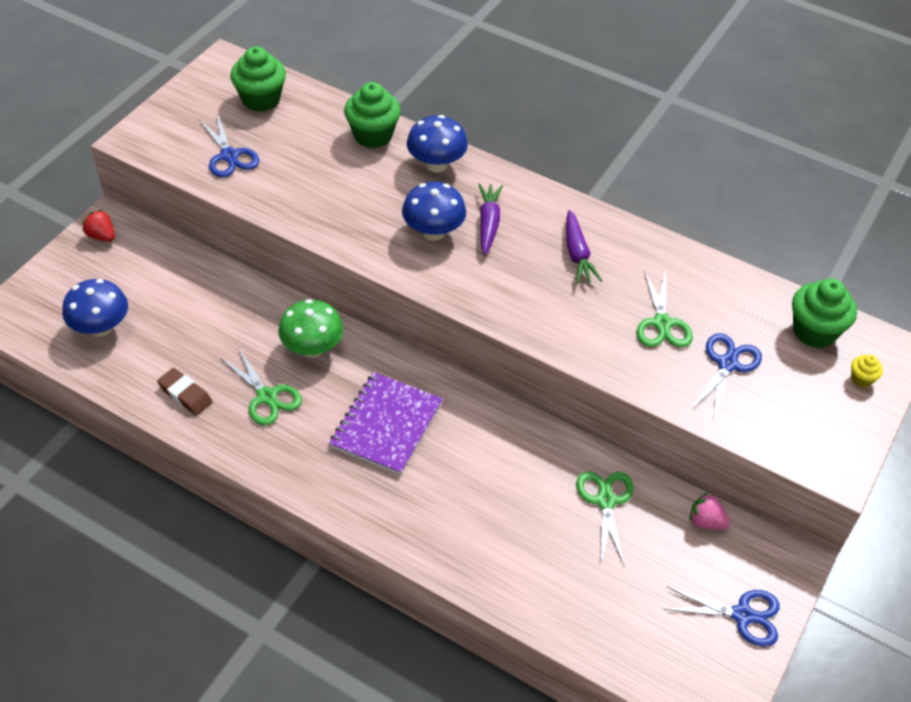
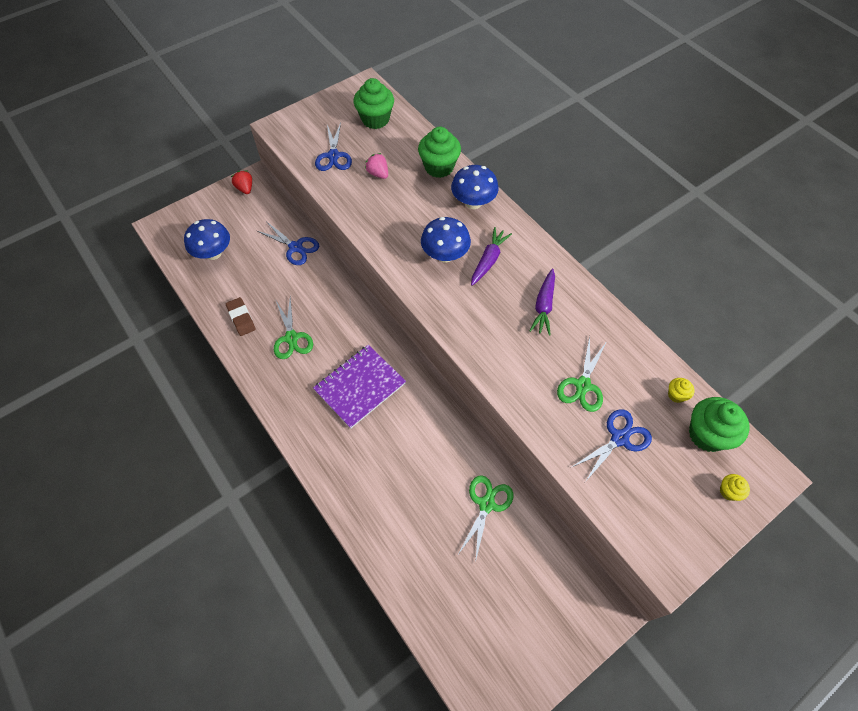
camera: 25 degrees right, 10 degrees up
green mushroom [279,299,343,358] -> none
blue scissors [664,586,780,647] -> blue scissors moved to [257,221,319,265]
pink strawberry [689,492,730,529] -> pink strawberry moved to [365,153,388,179]
none -> yellow cupcake [668,378,695,403]

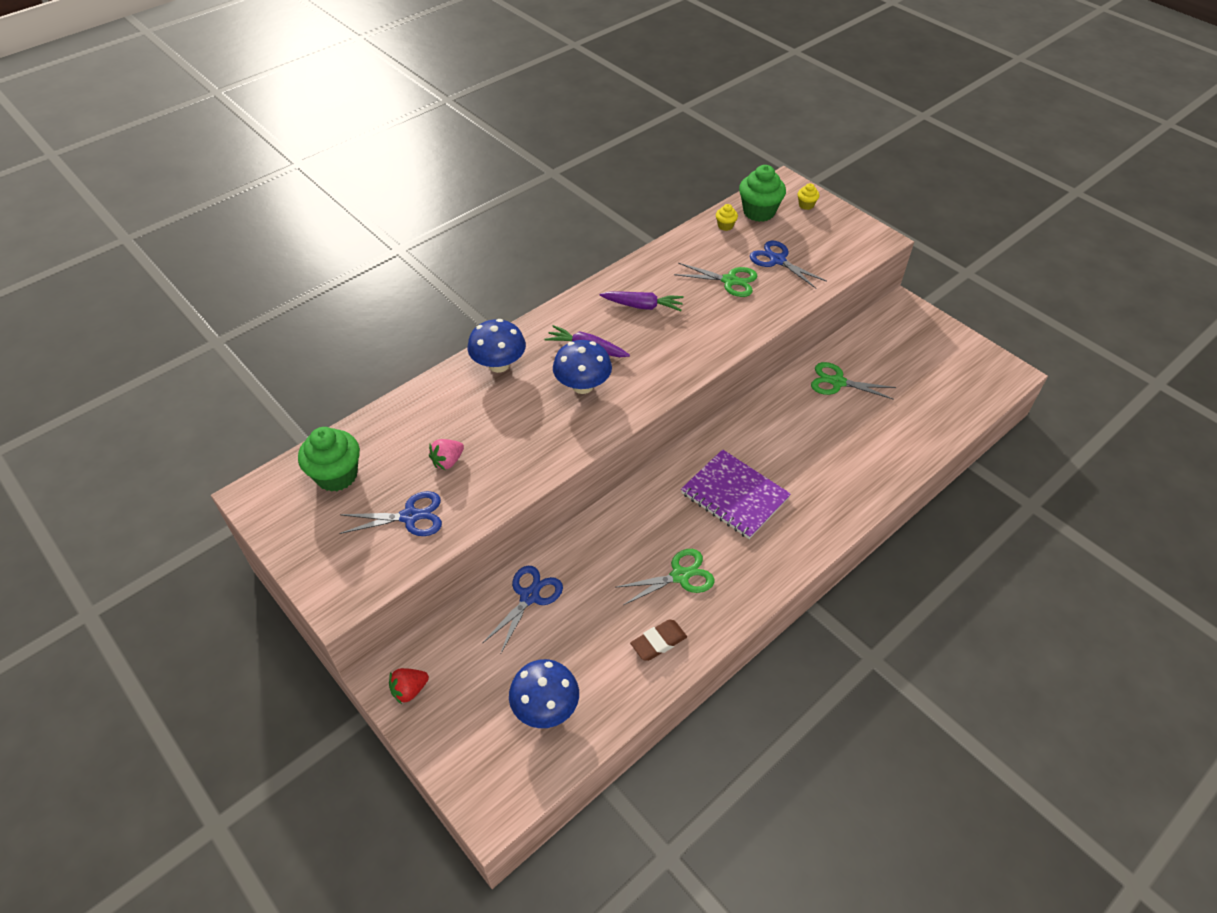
camera: 95 degrees left, 10 degrees down
green cupcake [418,127,461,178] -> none

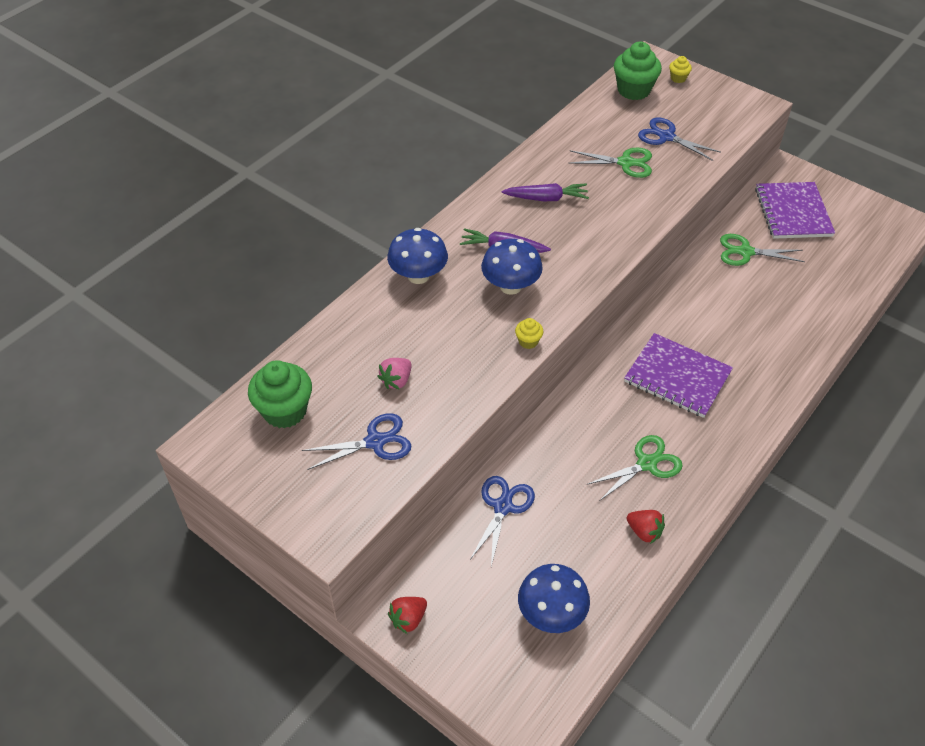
camera: 10 degrees left, 0 degrees up
brown eraser [630,620,687,661] -> red strawberry [627,510,665,544]
yellow cupcake [716,204,738,231] -> yellow cupcake moved to [515,318,543,349]
none -> purple notebook [755,182,835,239]

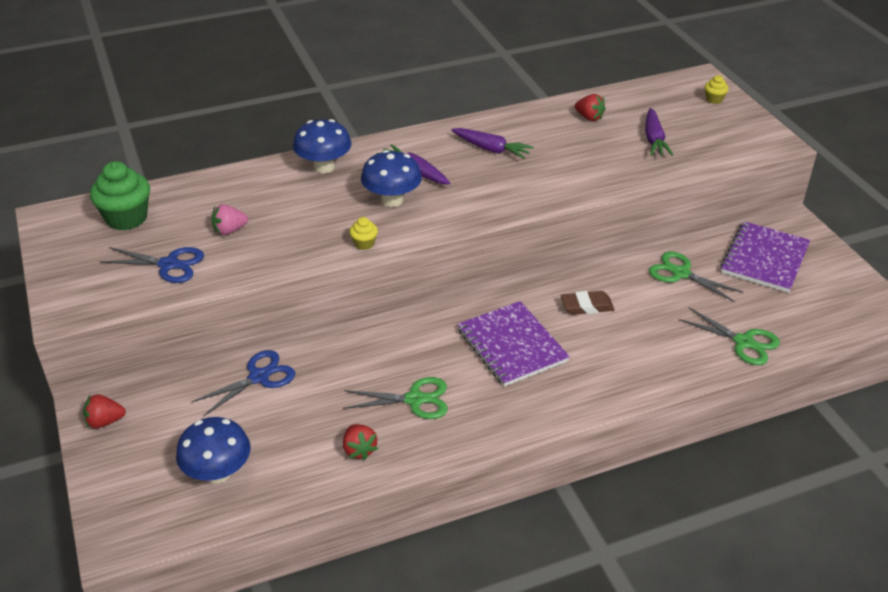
camera: 30 degrees right, 10 degrees down
green scissors [568,147,652,178] -> green scissors moved to [679,307,780,365]
green cupcake [614,42,662,100] -> none
blue scissors [638,117,721,161] -> purple carrot [645,108,673,156]
none -> brown eraser [561,291,614,315]
none -> red strawberry [575,94,606,121]

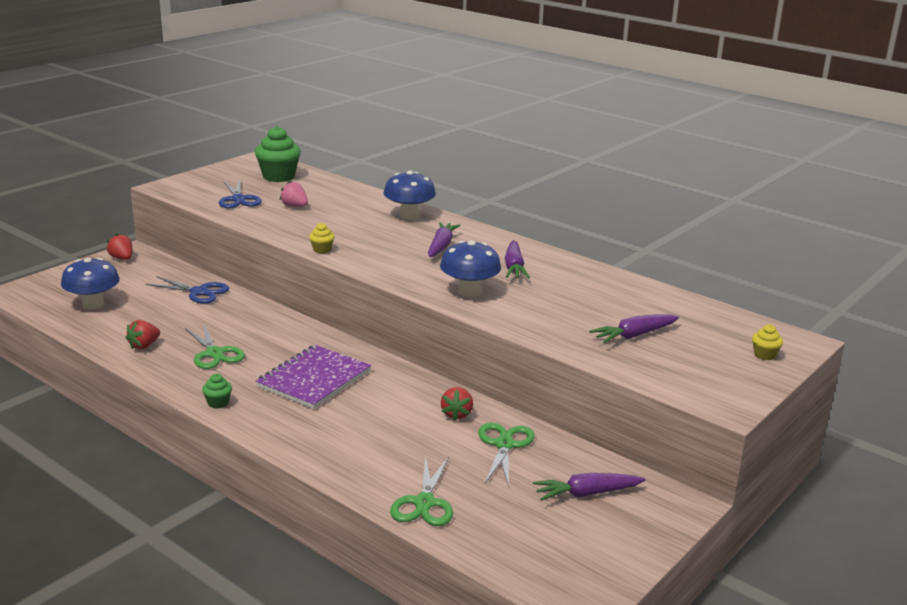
camera: 60 degrees right, 15 degrees down
blue mushroom [361,150,422,207] -> blue mushroom moved to [440,240,501,297]
brown eraser [561,291,614,315] -> none
red strawberry [575,94,606,121] -> red strawberry moved to [441,387,473,421]
purple notebook [720,221,810,293] -> purple carrot [533,473,645,501]
none -> green cupcake [202,374,232,409]

